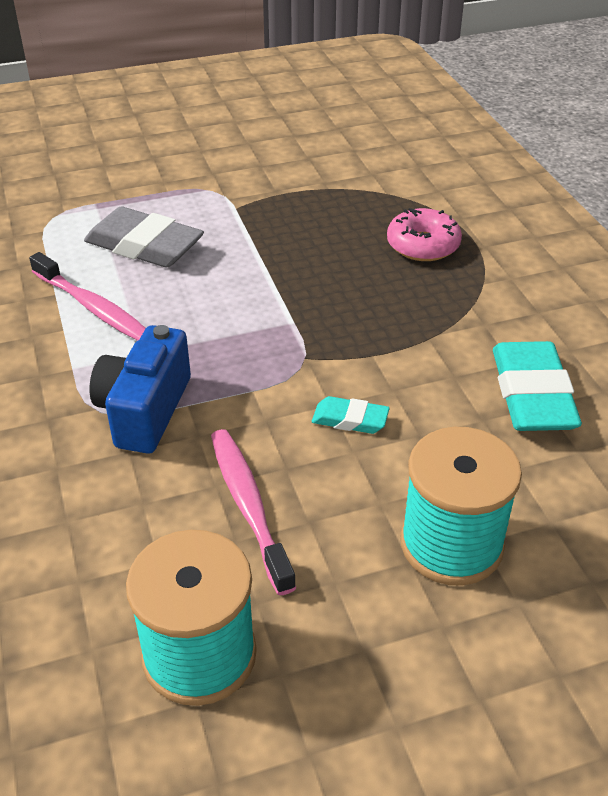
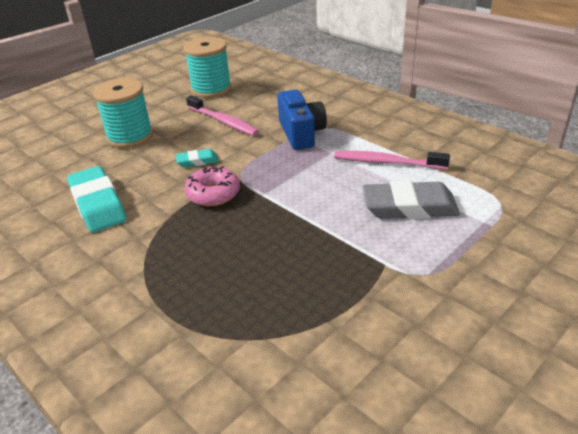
camera: 155 degrees right, 5 degrees down
pink donut [387,208,462,261] -> pink donut moved to [184,166,240,206]

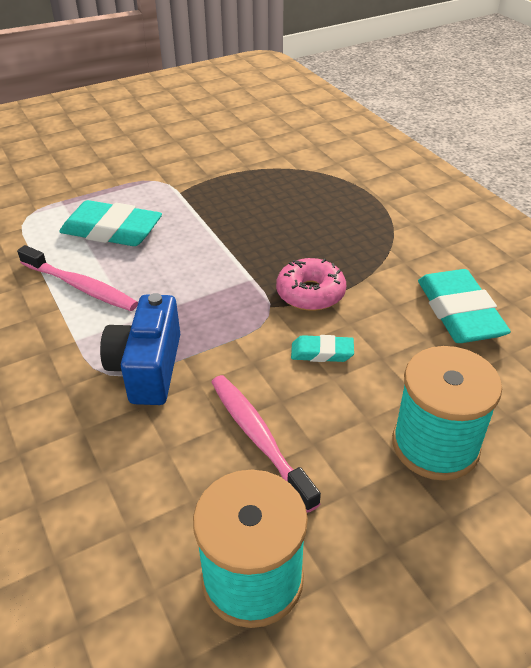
camera: 165 degrees left, 5 degrees up
grey eraser [363,181,460,219] -> turquoise eraser [59,200,162,246]

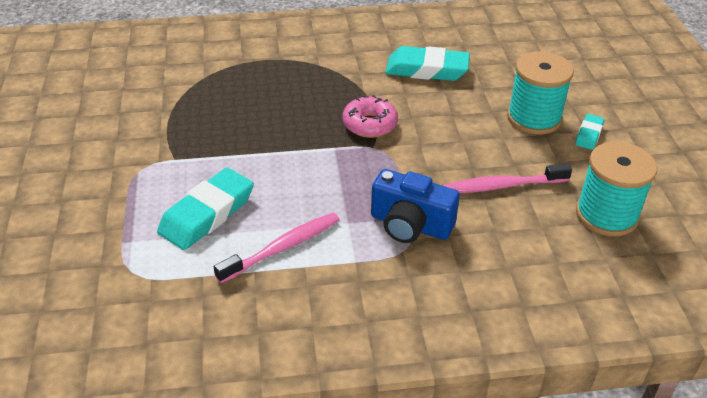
camera: 70 degrees left, 0 degrees up
turquoise eraser [291,335,354,362] -> turquoise eraser moved to [575,114,605,150]

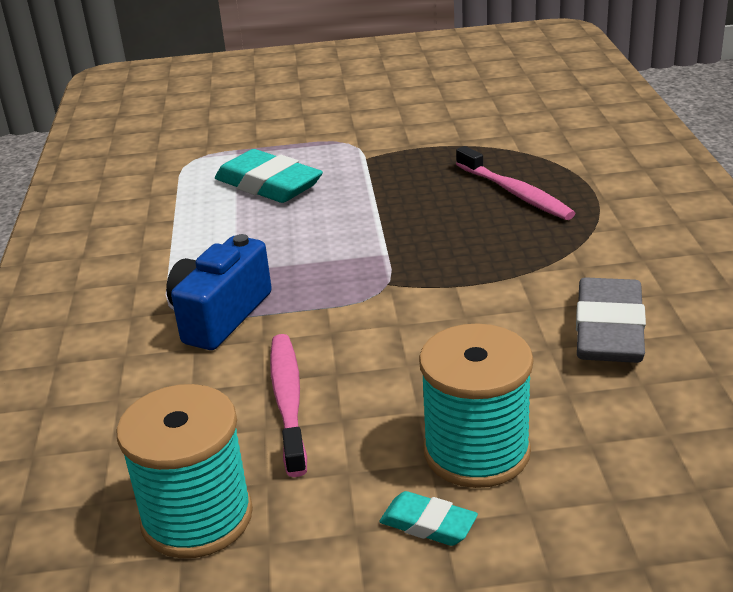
camera: 95 degrees right, 10 degrees down
pink toothbrush [214,213,339,283] -> pink toothbrush moved to [456,146,576,220]
pink donut [342,95,398,138] -> none
turquoise eraser [385,46,470,81] -> grey eraser [576,278,646,363]

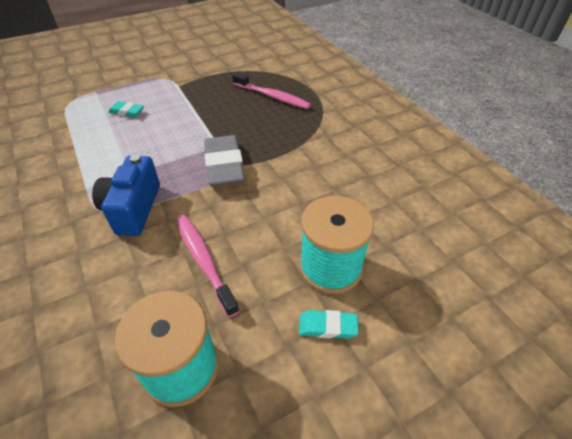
camera: 25 degrees left, 15 degrees up
turquoise eraser [215,149,323,203] -> turquoise eraser [108,101,144,118], size x0.51
grey eraser [576,278,646,363] -> grey eraser moved to [204,135,245,187]

